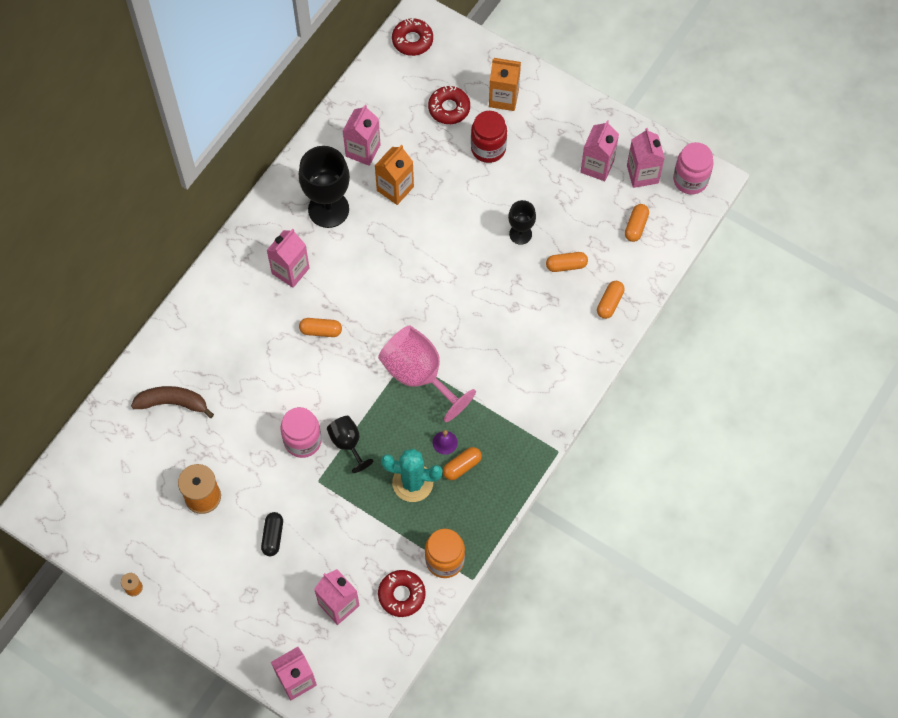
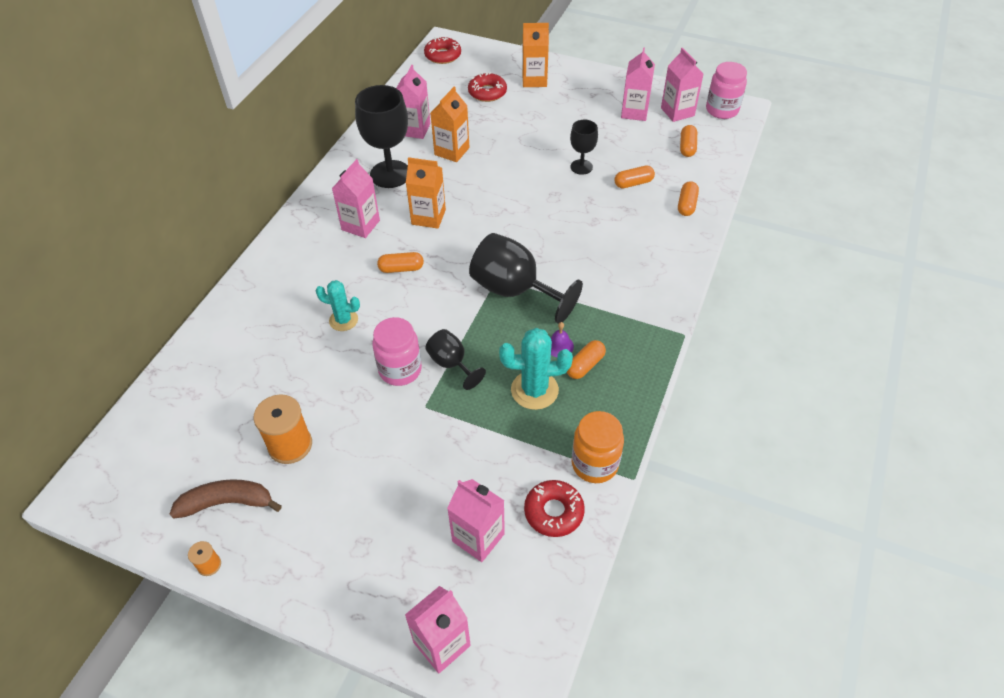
camera: 10 degrees left, 15 degrees down
brown banana [131,386,214,418] -> brown banana moved to [170,479,282,519]
black capsule [261,512,283,556] -> none
pink goblet [378,325,476,422] -> black goblet [469,233,583,324]
red jar [471,111,507,163] -> none
none -> turquoise cactus [315,280,360,331]
none -> orange carton [406,157,446,229]

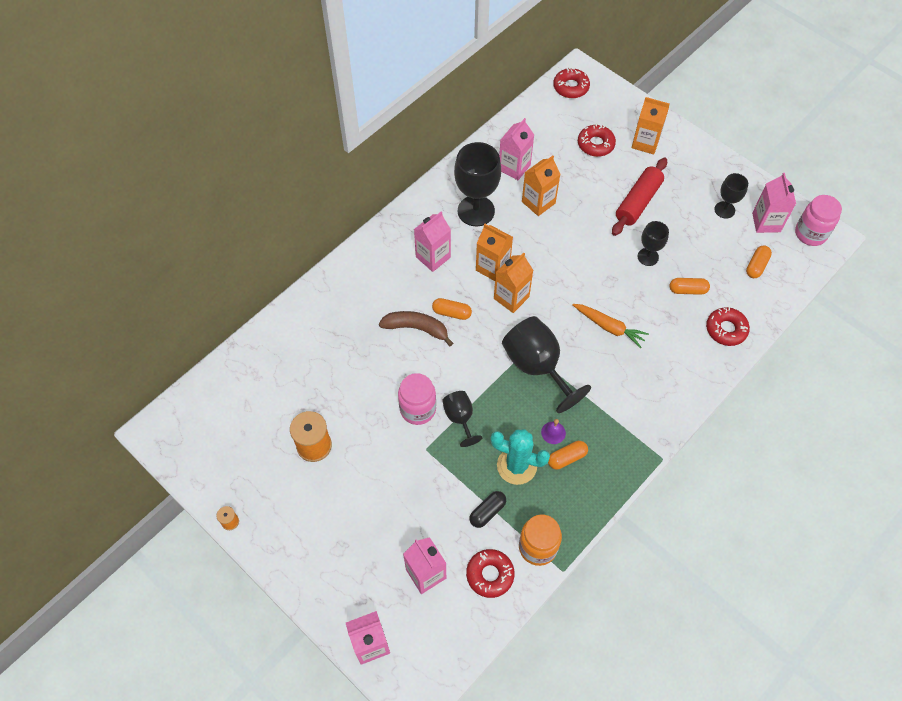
camera: 20 degrees right, 10 degrees up
brown banana [170,479,282,519] -> brown banana moved to [379,311,453,346]
turquoise cactus [315,280,360,331] -> none
pink carton [621,47,655,121] -> black goblet [714,173,748,219]
orange capsule [678,181,699,216] -> red donut [706,307,750,346]
none -> black capsule [470,491,506,528]
none -> orange carton [494,253,534,313]
none -> orange carrot [572,304,649,348]
none -> red rolling pin [612,158,667,236]

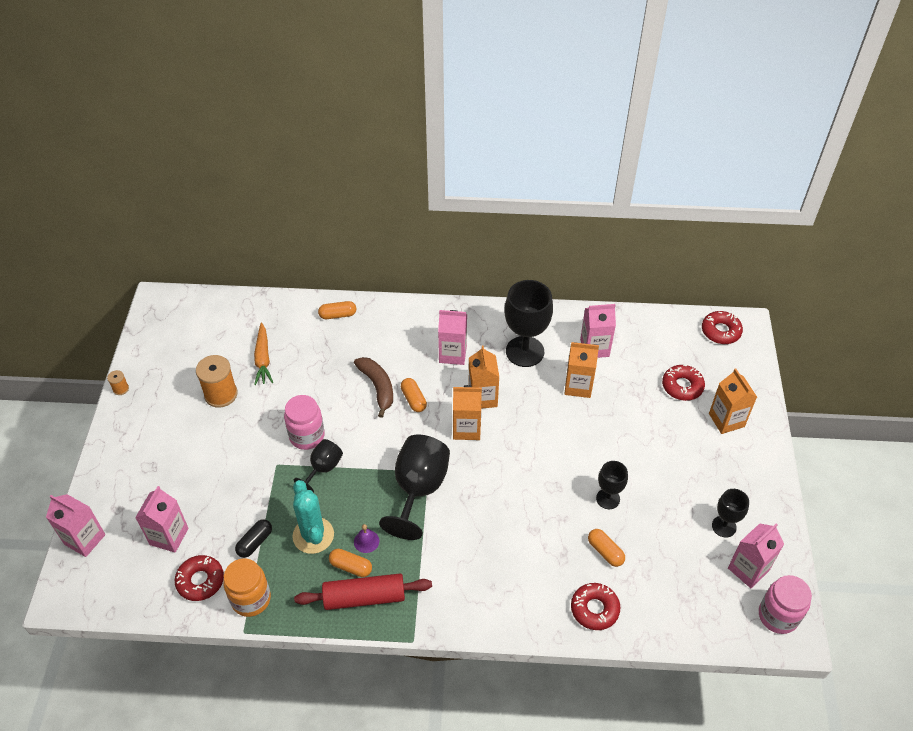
camera: 50 degrees right, 10 degrees down
black capsule [470,491,506,528] -> black capsule turned 60 degrees counterclockwise [235,519,272,558]
orange carrot [572,304,649,348] -> orange carrot moved to [254,323,273,385]
red rolling pin [612,158,667,236] -> red rolling pin moved to [294,573,432,610]
orange capsule [746,246,772,278] -> orange capsule moved to [318,301,356,319]

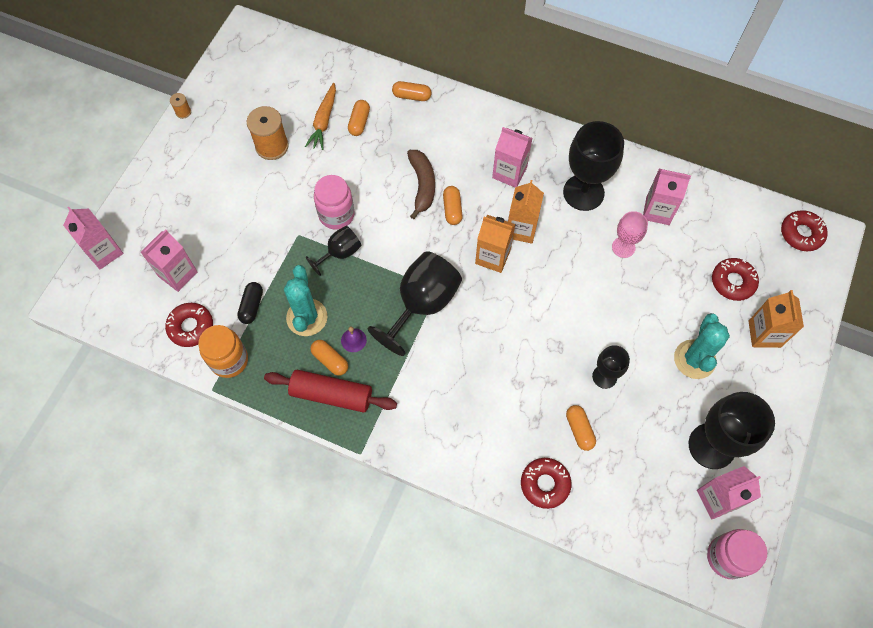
camera: 20 degrees right, 15 degrees up
black capsule [235,519,272,558] -> black capsule turned 45 degrees counterclockwise [237,282,263,324]
orange carton [565,342,599,398] -> pink goblet [612,211,648,258]
black goblet [712,489,749,538] -> black goblet [689,392,775,469], size x1.82
none -> orange capsule [348,100,370,136]
none -> turquoise cactus [674,313,730,379]

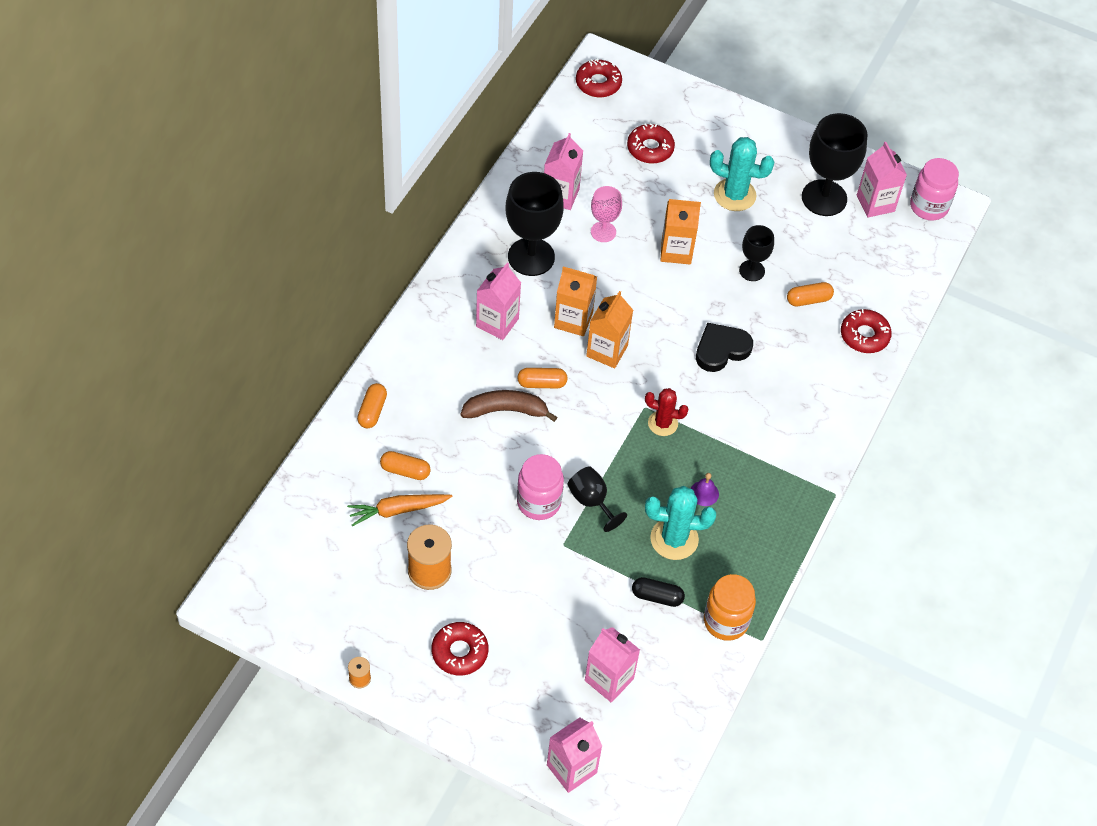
camera: 90 degrees left, 10 degrees down
red donut [165,303,213,347] -> red donut moved to [432,622,488,675]
red rolling pin [264,370,397,413] -> none
orange carrot [305,83,336,150] -> orange carrot turned 150 degrees clockwise [347,494,452,526]
orange capsule [311,340,348,376] -> none
black goblet [368,251,462,356] -> red cactus [645,388,688,436]
orange carton [748,290,804,348] -> orange carton moved to [660,199,701,264]
none -> black heart [696,323,753,372]

